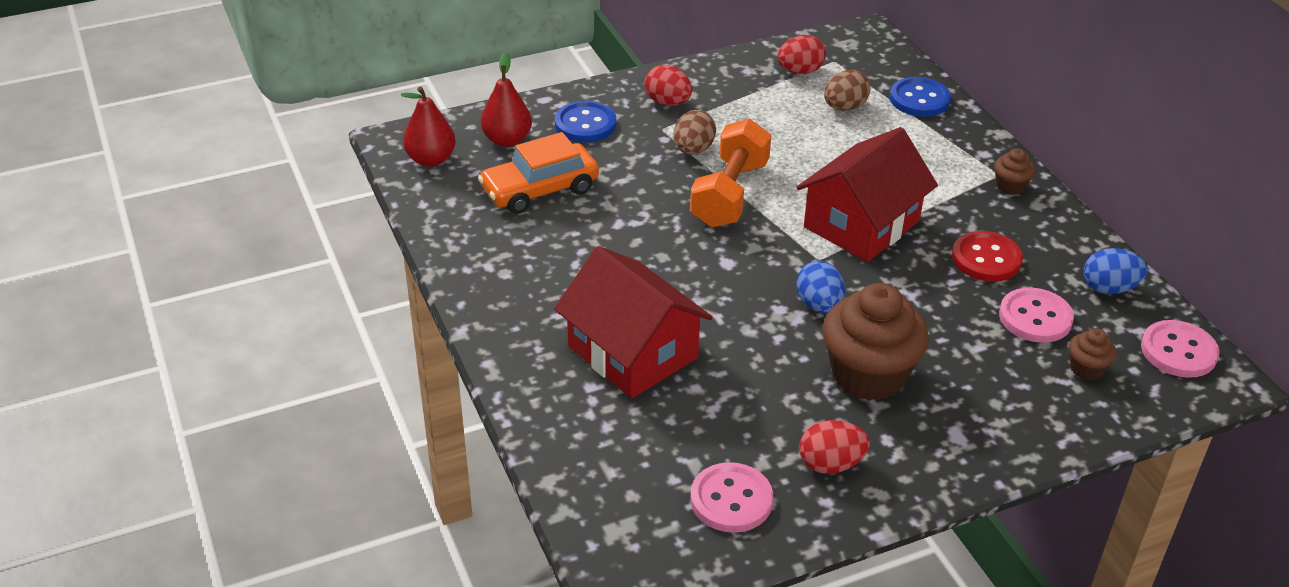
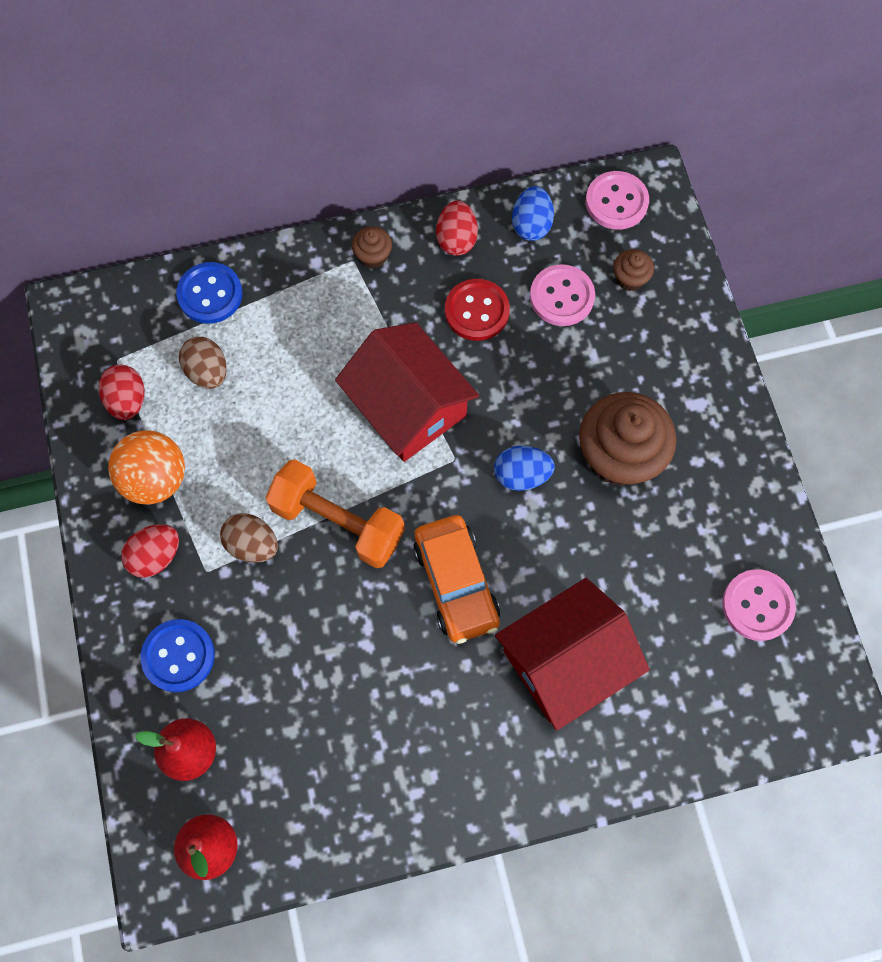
camera: 80 degrees left, 30 degrees up
orange car [478,132,599,214] -> orange car moved to [413,515,500,644]
red egg [799,420,870,474] -> red egg moved to [436,200,478,256]
none -> orange ball [108,430,185,505]

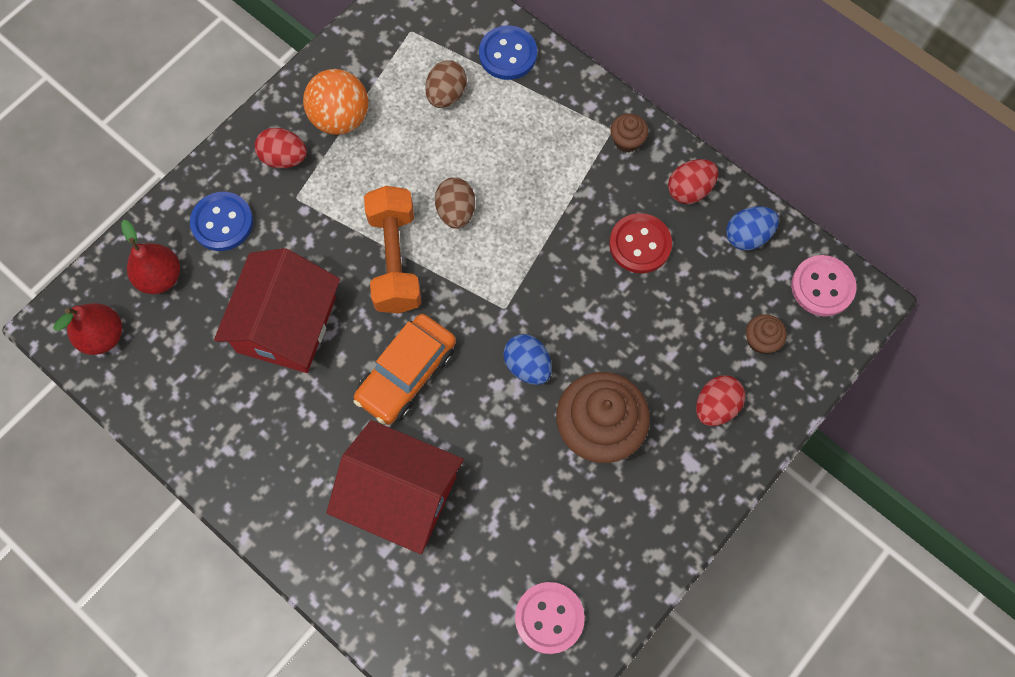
camera: 55 degrees right, 0 degrees up
red egg [99,365,145,420] -> red egg moved to [696,375,745,426]
brown egg [220,513,278,563] -> brown egg moved to [435,177,475,229]
red house [335,322,479,462] -> red house moved to [214,248,340,373]
pink button [530,264,595,326] -> none

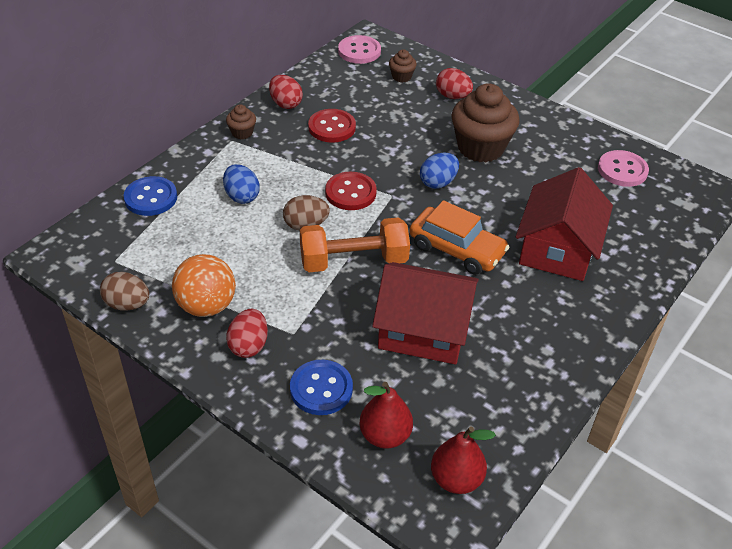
camera: 95 degrees left, 25 degrees down
brown egg [425,60,467,108] -> brown egg moved to [100,272,149,311]
blue egg [726,206,779,250] -> blue egg moved to [223,164,260,204]
none -> red button [325,172,377,210]

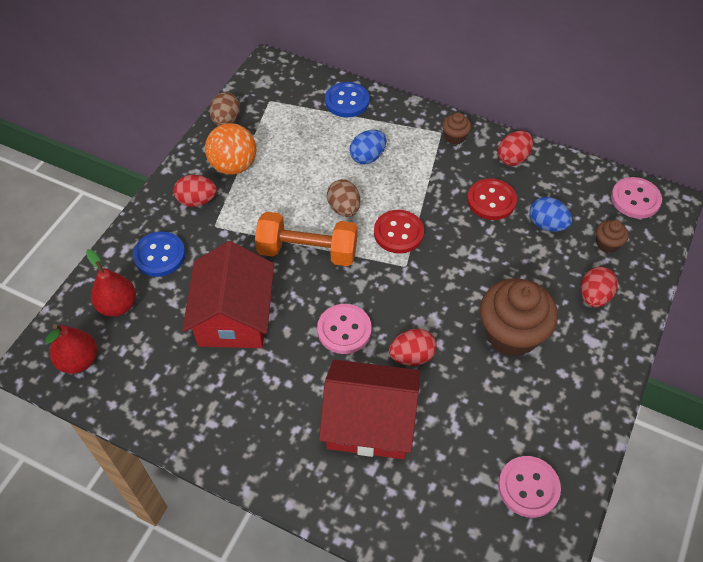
camera: 80 degrees right, 10 degrees up
orange dumbbell [300,217,410,272] -> orange dumbbell turned 60 degrees counterclockwise [255,212,358,266]
orange car [409,200,509,275] -> pink button [317,304,372,354]
blue egg [420,153,459,189] -> blue egg moved to [529,197,572,232]
none -> red egg [389,329,437,366]

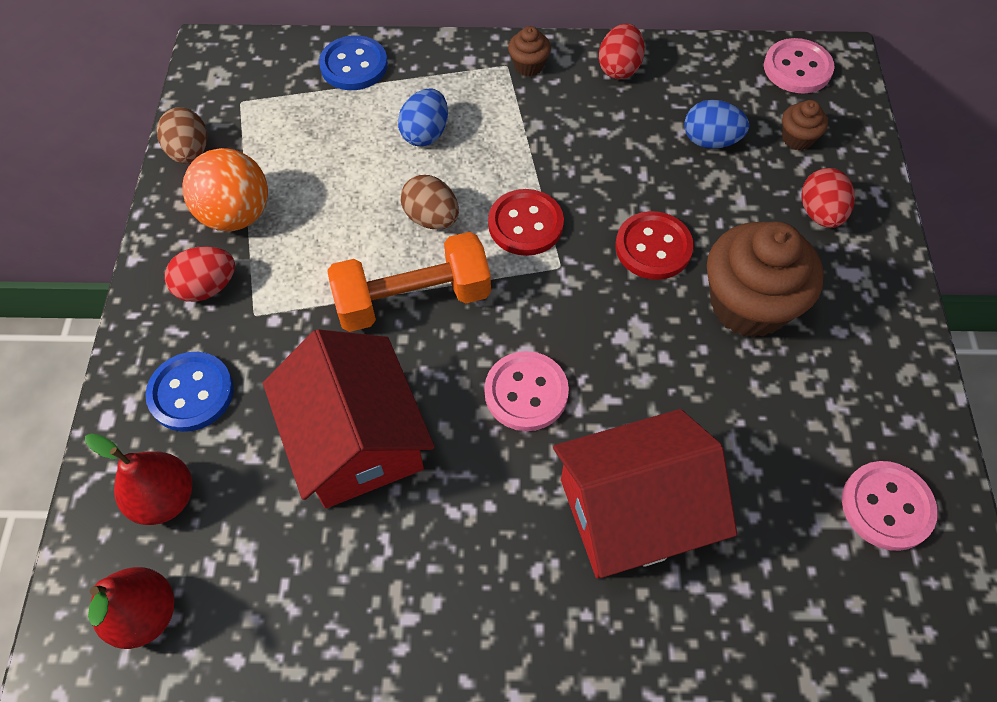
camera: 25 degrees left, 5 degrees up
red egg [389,329,437,366] -> none
red button [467,178,517,220] -> red button moved to [615,211,694,280]

